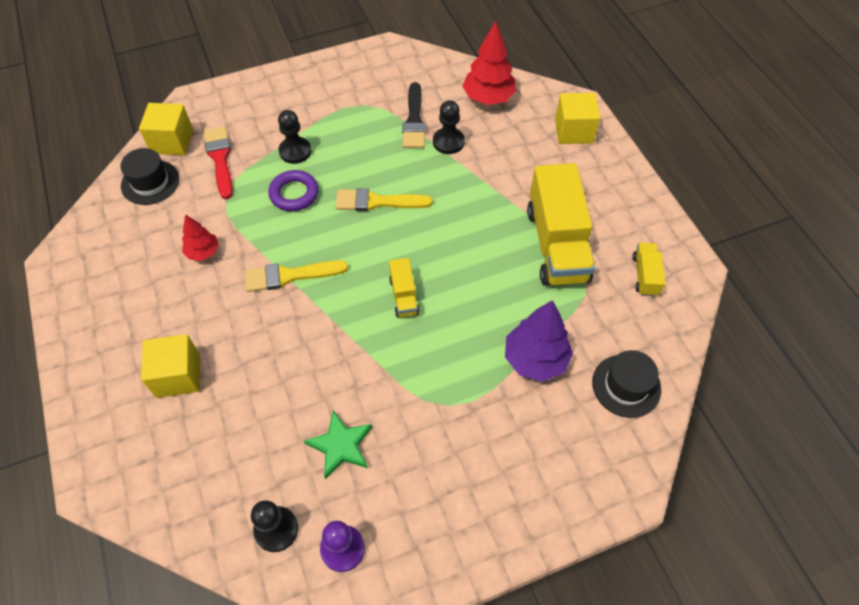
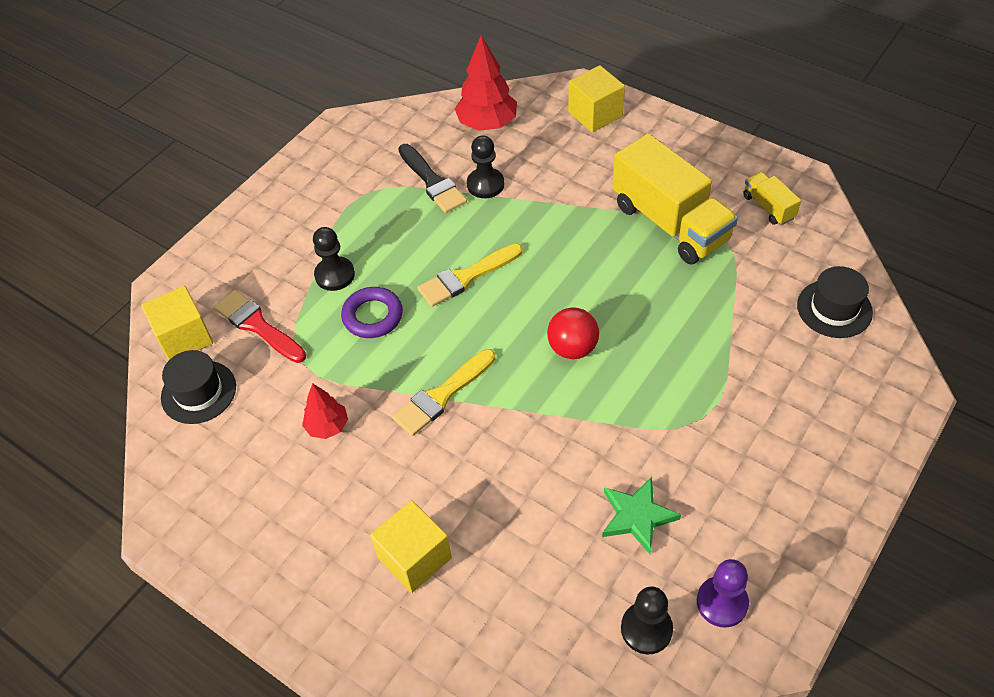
camera: 30 degrees left, 5 degrees down
yellow truck [389,258,420,318] -> red ball [547,308,599,359]
purple tree [505,300,573,382] -> none

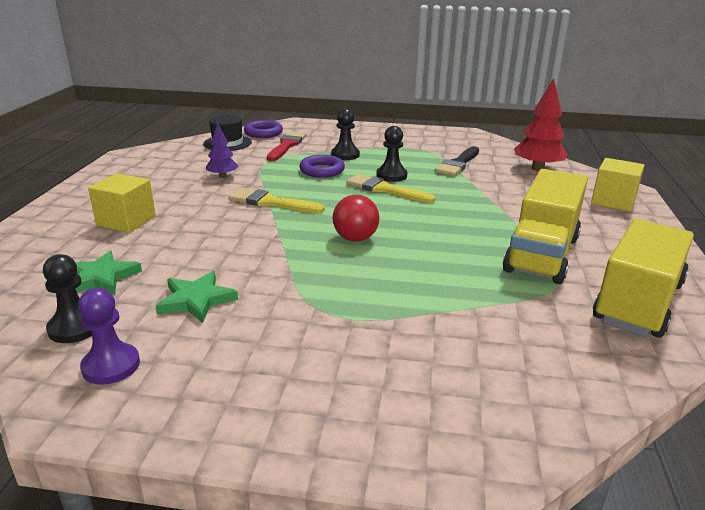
camera: 60 degrees right, 25 degrees down
yellow cube [141,286,213,360] -> purple ring [244,120,283,138]
red tree [302,383,348,439] -> purple tree [206,122,238,178]
black pawn [467,135,504,198] -> black pawn moved to [376,126,407,182]
yellow truck [743,172,801,225] -> yellow truck [593,219,694,338], size x2.16
black hat [797,266,873,338] -> none
none -> green star [75,251,142,295]

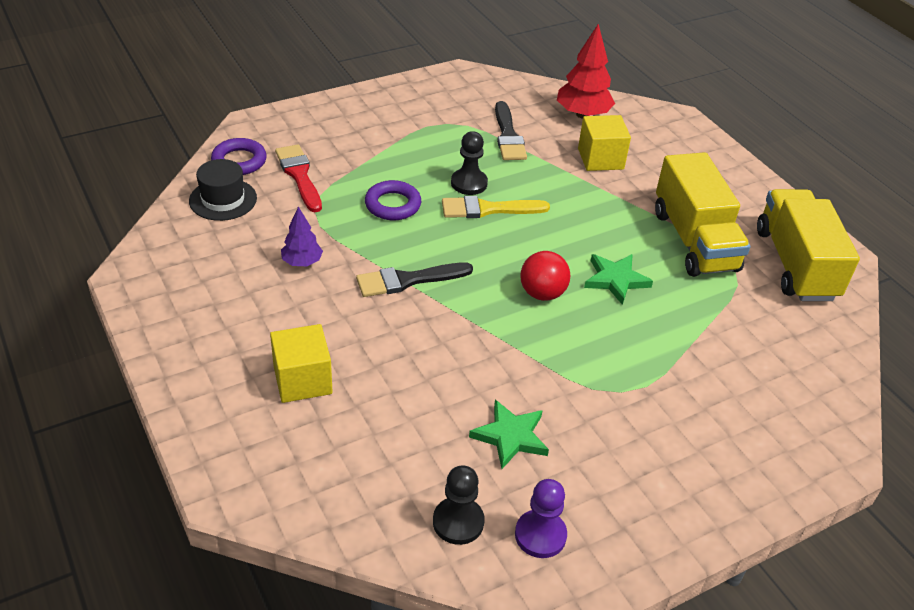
camera: 40 degrees left, 15 degrees up
green star [75,251,142,295] -> green star moved to [584,254,653,305]
yellow brush [229,188,325,213] -> black brush [356,262,473,297]
black pawn [331,108,360,160] -> none
yellow cube [591,158,645,211] -> yellow cube moved to [578,115,631,171]

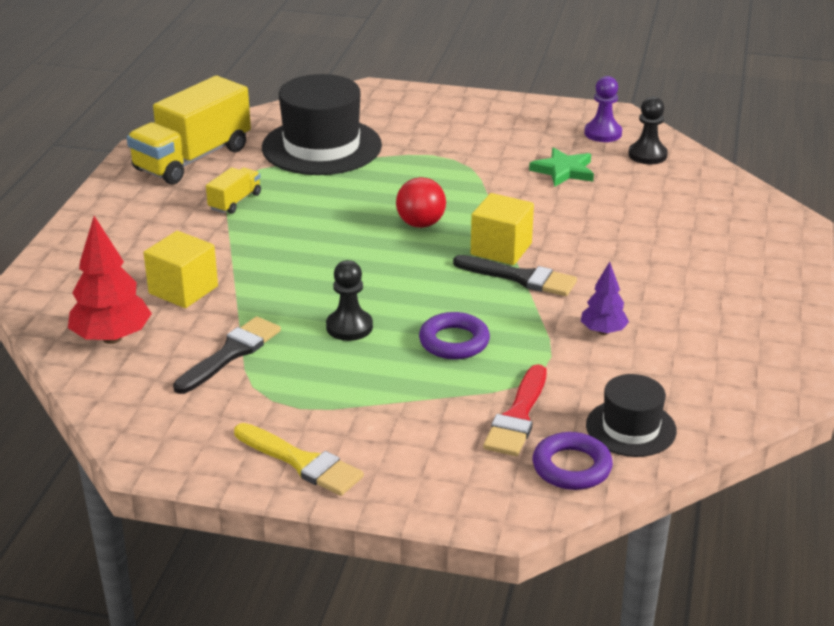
camera: 135 degrees left, 10 degrees down
yellow cube [270,324,333,403] -> yellow cube moved to [471,193,534,265]
yellow brush [442,196,550,218] -> yellow brush moved to [234,423,364,496]
green star [584,254,653,305] -> none
yellow truck [655,152,750,277] -> yellow truck [206,167,261,214], size x0.46
none -> black hat [262,74,382,175]

